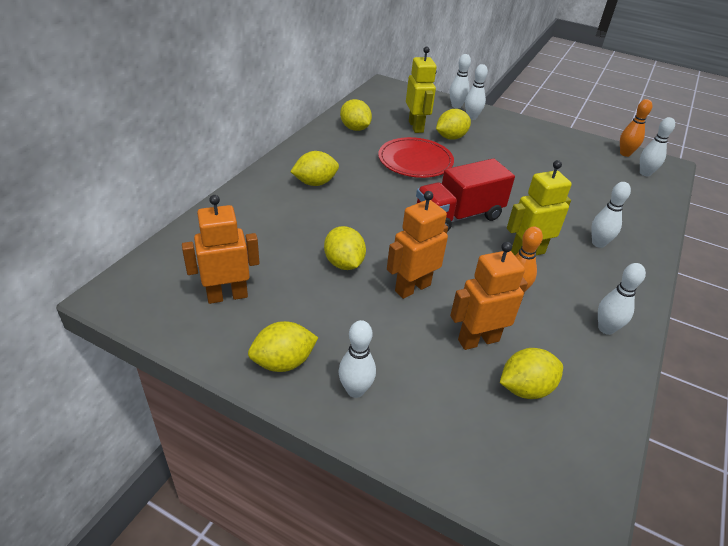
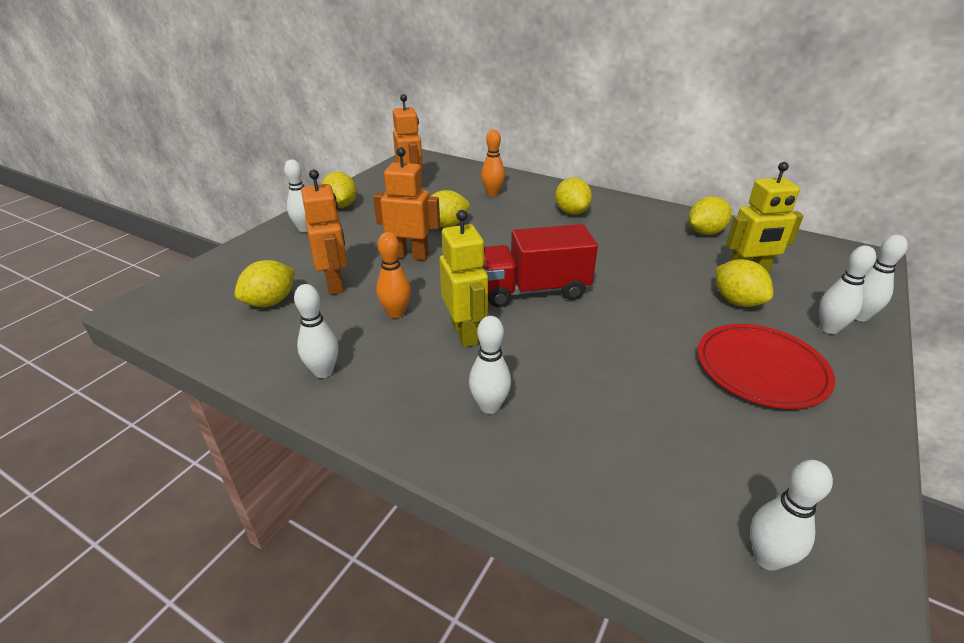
camera: 95 degrees right, 5 degrees down
red plate [378,137,454,178] -> red plate moved to [698,324,835,409]
orange robot [387,191,448,299] -> orange robot turned 45 degrees counterclockwise [373,147,440,260]
red truck [416,158,515,232] -> red truck turned 75 degrees counterclockwise [483,224,598,307]
yellow lemon [500,348,563,399] -> yellow lemon turned 60 degrees clockwise [234,260,295,307]
orange bowling pin [620,99,652,157] -> orange bowling pin moved to [481,129,505,196]

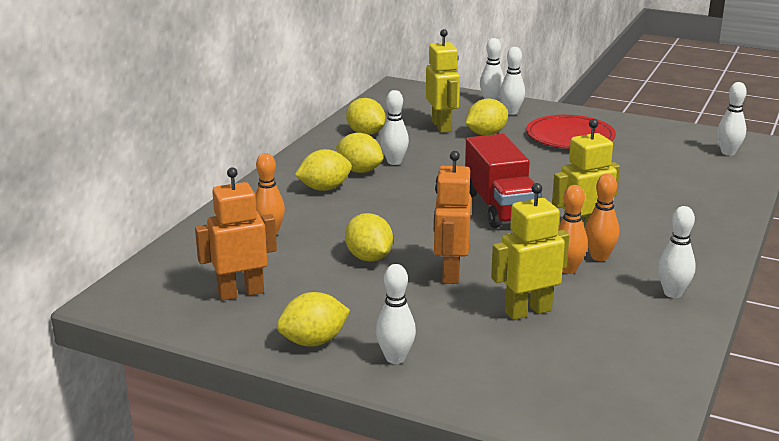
camera: 95 degrees left, 10 degrees down
yellow lemon [234,260,295,307] -> yellow lemon moved to [336,133,383,173]
orange robot [301,169,347,295] -> yellow robot [491,183,569,320]
white bowling pin [469,316,511,414] -> white bowling pin moved to [380,90,409,165]
none -> orange bowling pin [585,174,619,261]

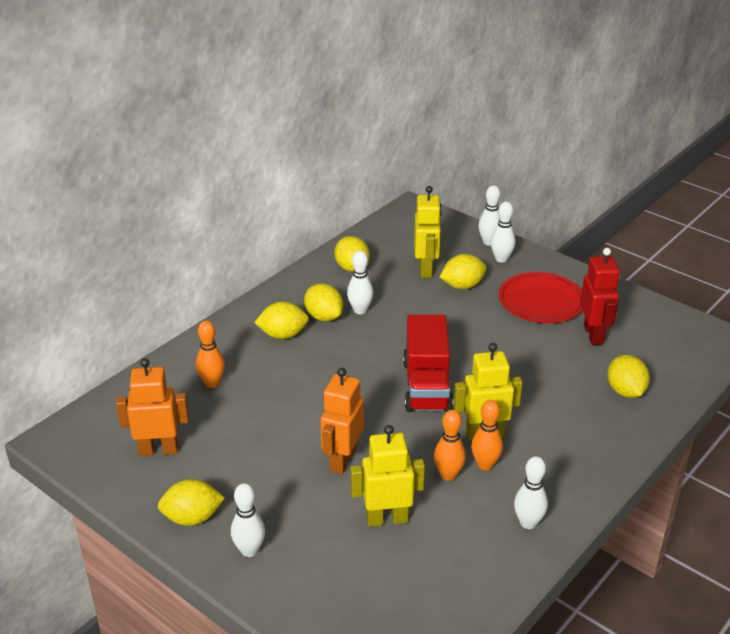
camera: 15 degrees right, 10 degrees up
yellow lemon [345,213,393,262] -> yellow lemon moved to [607,355,650,398]
white bowling pin [717,82,747,156] -> none
none -> red robot [580,248,620,345]

